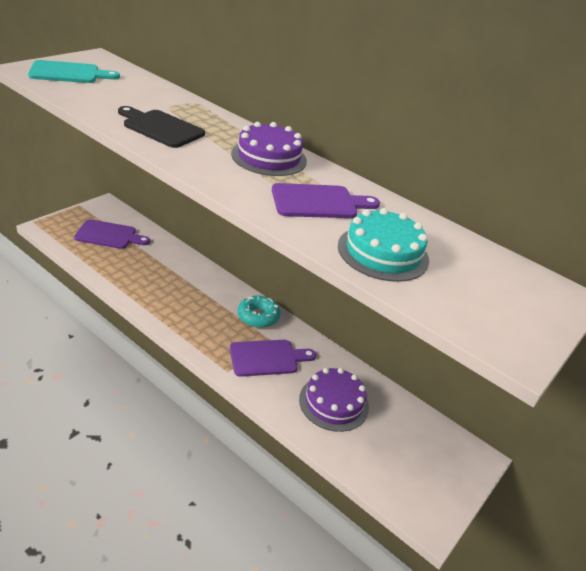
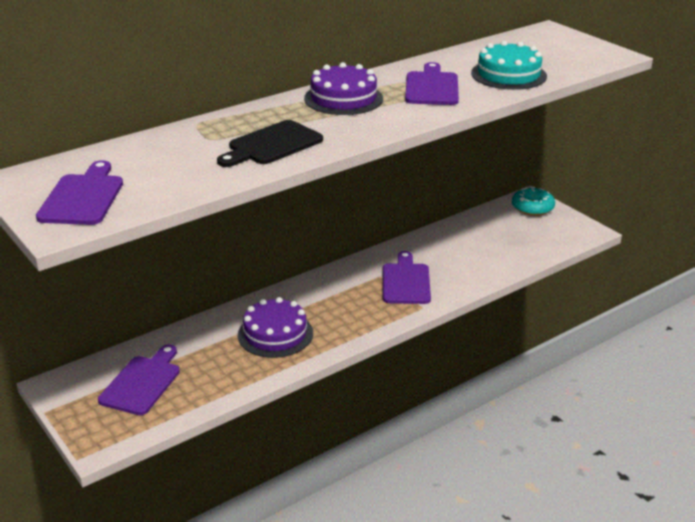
camera: 70 degrees left, 5 degrees down
turquoise cutting board [28,60,120,83] -> purple cutting board [36,160,123,225]
turquoise donut [238,295,280,328] -> turquoise donut moved to [512,186,555,216]
purple cake [299,368,369,432] -> purple cake moved to [238,297,313,358]

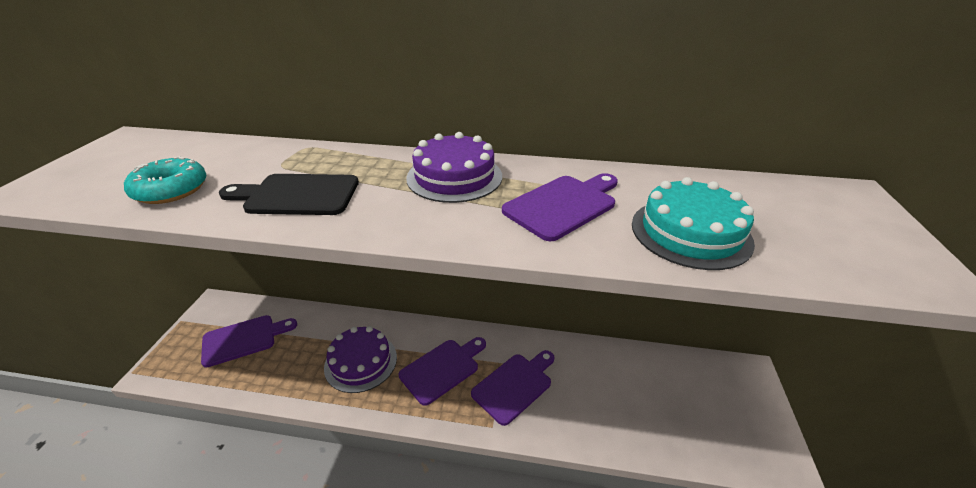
camera: 45 degrees right, 5 degrees up
purple cutting board [36,160,123,225] -> purple cutting board moved to [399,337,486,406]
turquoise donut [512,186,555,216] -> turquoise donut moved to [124,156,206,204]

